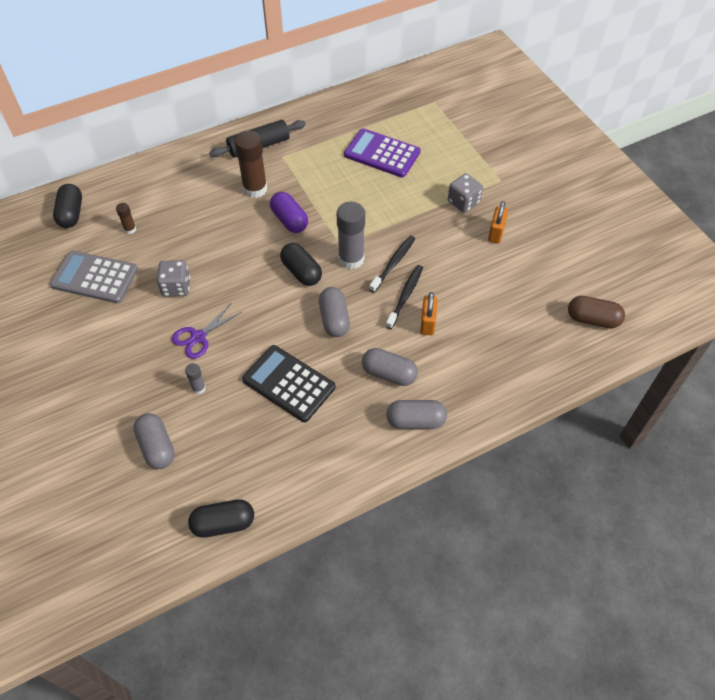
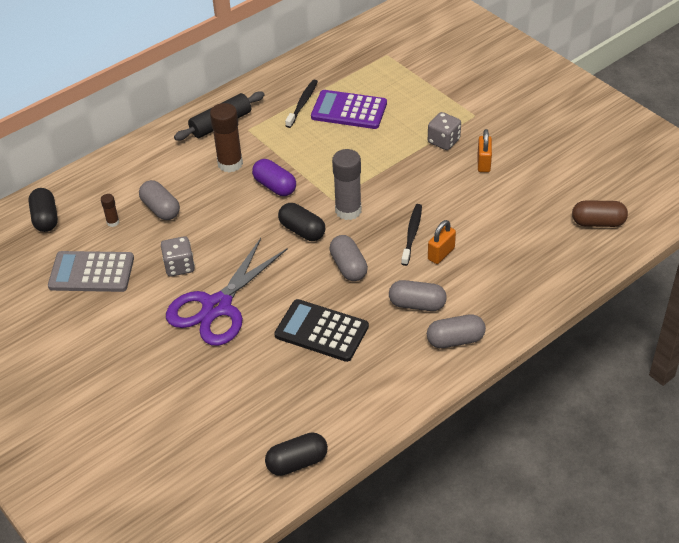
camera: 10 degrees left, 10 degrees down
grey capsule [133,413,175,469] -> grey capsule moved to [139,180,180,220]
purple scissors [172,303,242,359] -> purple scissors [166,238,288,346], size x1.93
grey glue stick [185,363,206,394] -> none
black toothbrush [369,236,415,293] -> black toothbrush moved to [285,80,318,128]
orange padlock [420,292,437,335] -> orange padlock turned 45 degrees clockwise [428,220,456,264]

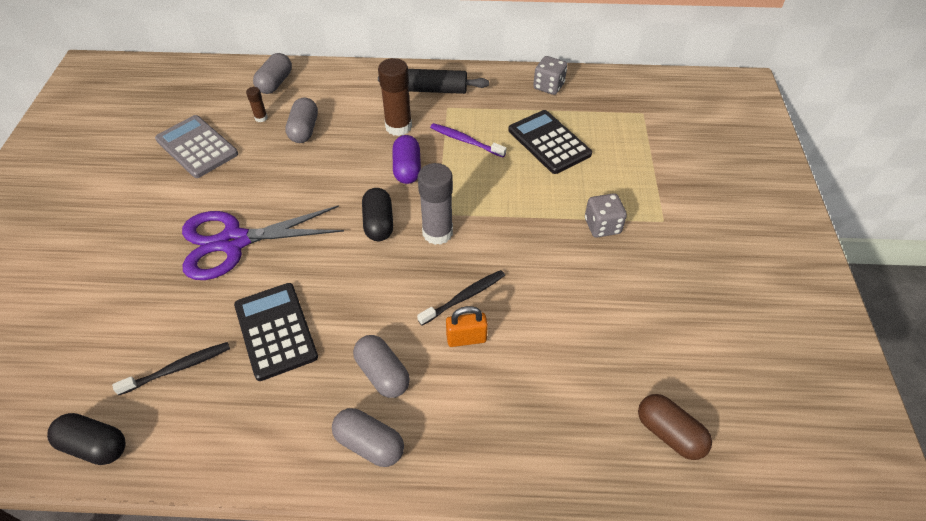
camera: 40 degrees right, 5 degrees up
black capsule [28,188,58,232] -> none
grey dice [161,236,195,277] -> grey dice moved to [533,56,567,95]
black toothbrush [285,80,318,128] -> black toothbrush moved to [112,342,230,396]
purple calculator [311,90,387,129] -> black calculator [508,110,592,174]
grey capsule [329,235,368,281] -> grey capsule moved to [253,53,292,94]
orange padlock [478,129,492,172] -> none
none -> purple toothbrush [430,123,506,157]

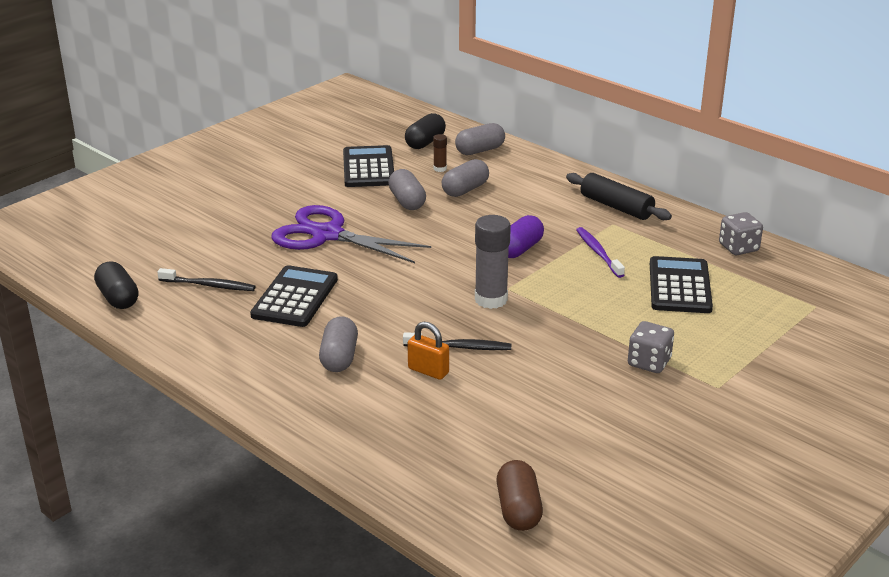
camera: 40 degrees right, 20 degrees down
grey calculator [155,115,238,178] -> black calculator [343,145,394,187]
grey capsule [332,408,404,467] -> grey capsule moved to [388,169,426,210]
black capsule [362,188,393,241] -> black capsule moved to [405,113,446,149]
brown glue stick [378,58,412,136] -> none

